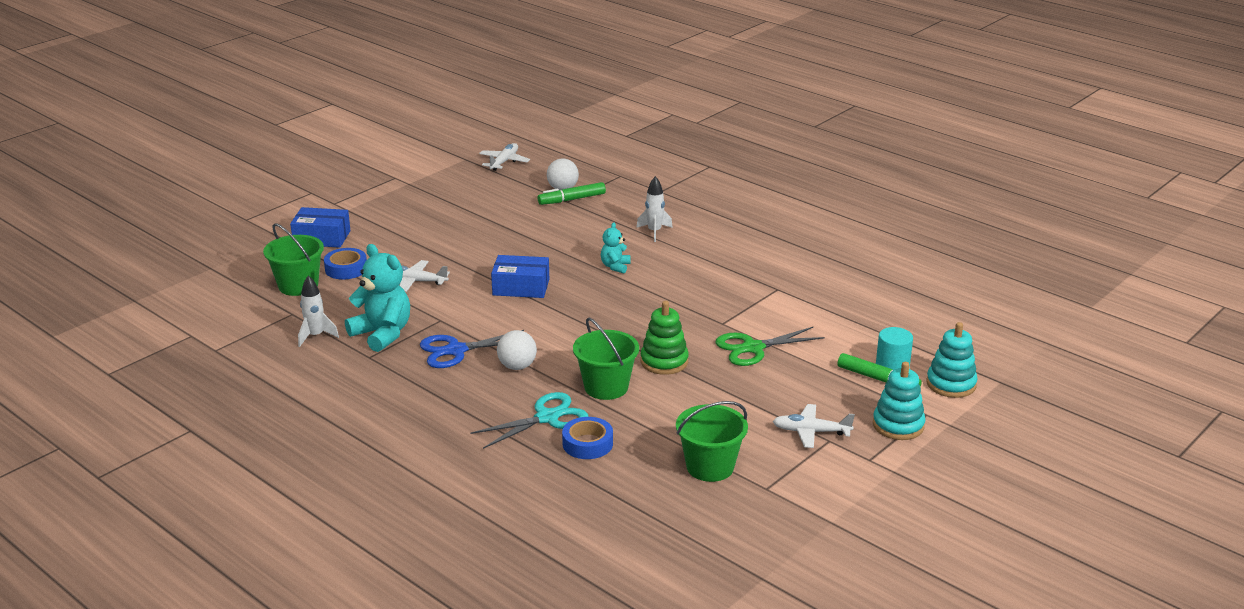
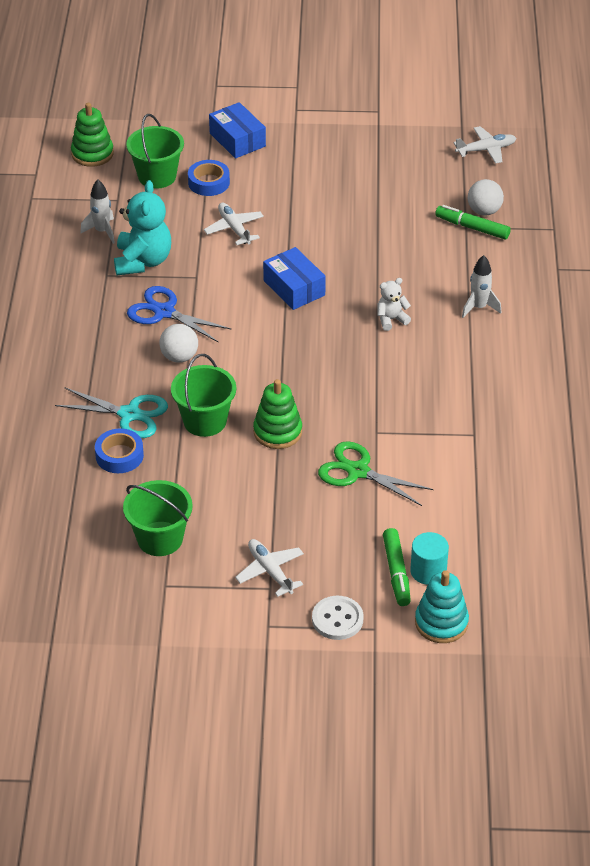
camera: 50 degrees right, 15 degrees up
turquoise teddy bear [601,222,630,274] -> white teddy bear [377,278,411,331]
turquoise stacking toy [873,362,926,440] -> white button [312,596,364,640]
none -> green stacking toy [71,103,114,167]

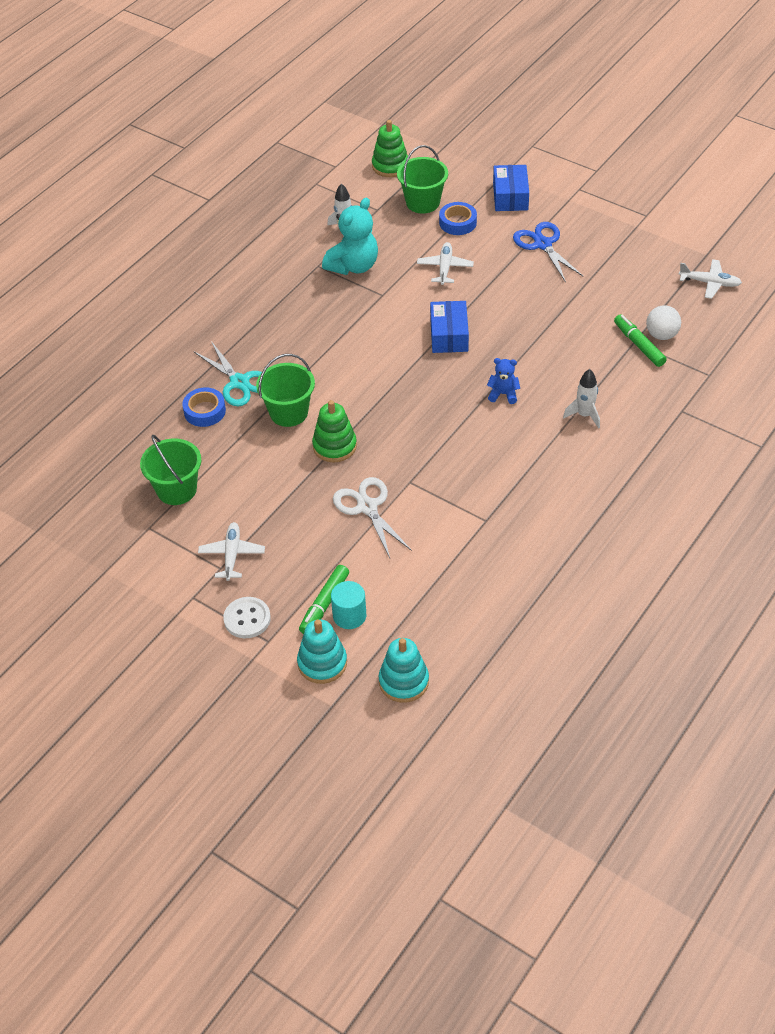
camera: 35 degrees right, 5 degrees up
blue scissors [127,286,232,343] -> blue scissors moved to [513,222,584,282]
white ball [159,324,198,363] -> none
green scissors [318,441,434,506] -> white scissors [333,477,412,558]
white teddy bear [377,278,411,331] -> blue teddy bear [487,358,520,404]
none -> turquoise stacking toy [379,638,429,703]

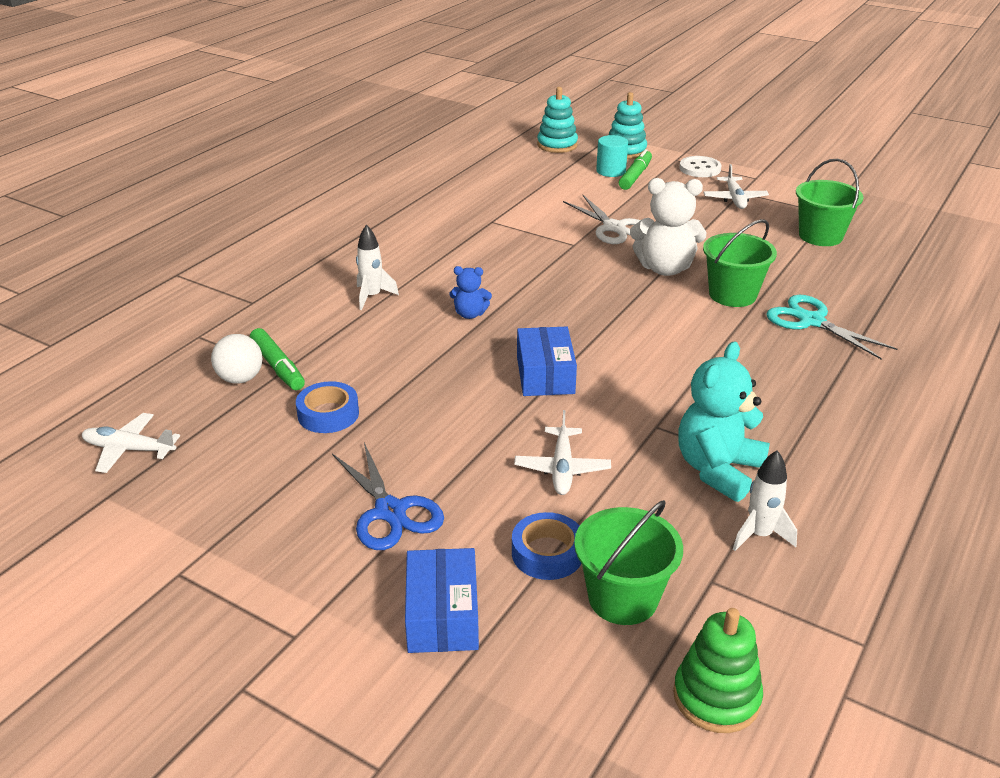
camera: 175 degrees right, 15 degrees down
blue tape [182,387,226,427] -> blue tape moved to [296,381,359,433]
green stacking toy [312,400,357,463] -> white teddy bear [630,178,706,276]

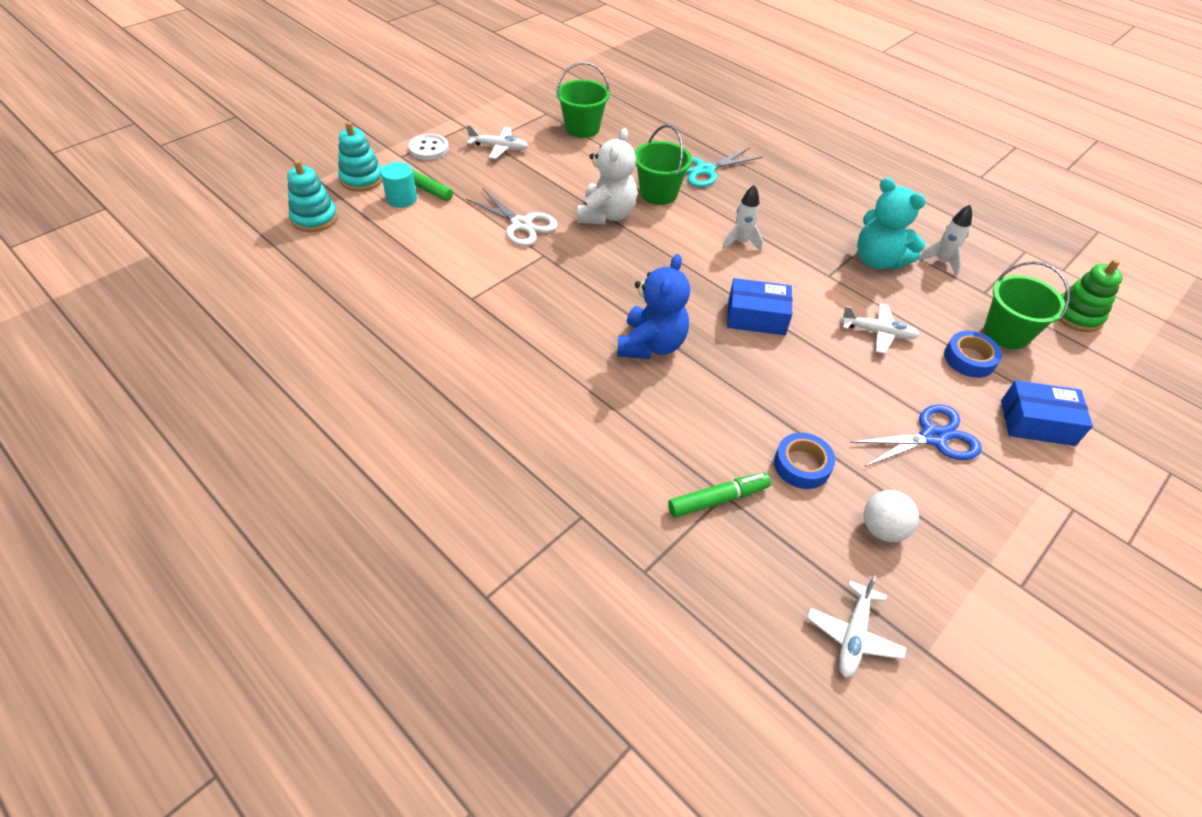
camera: 80 degrees left, 15 degrees up
white ball [211,334,263,384] -> white ball moved to [864,490,919,542]
white rocket [356,225,399,310] -> white rocket moved to [722,185,763,251]
blue teddy bear [449,266,492,319] -> blue teddy bear [617,254,690,359], size x1.90
white scissors [563,195,641,244] -> white scissors turned 60 degrees clockwise [466,188,558,246]

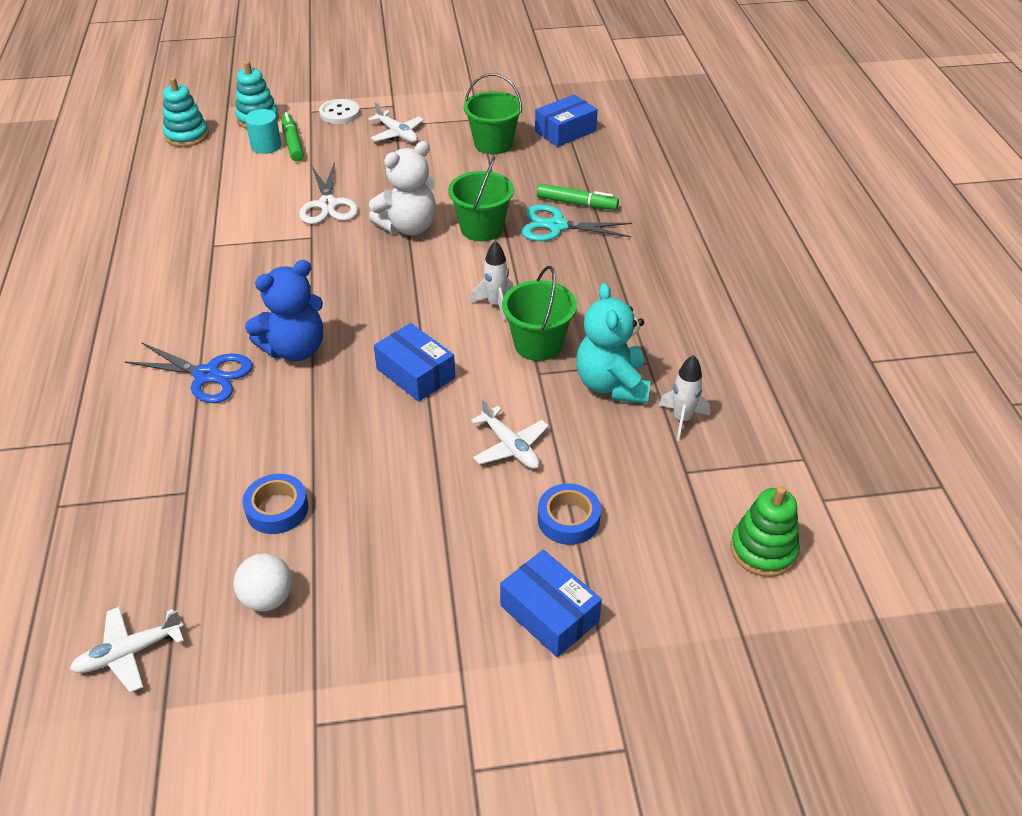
camera: 40 degrees right, 5 degrees down
green marker [668,473,771,517] -> green marker moved to [537,184,619,210]
blue scissors [850,404,982,467] -> blue scissors moved to [124,342,253,403]
green bucket [984,261,1070,349] -> green bucket moved to [502,266,577,361]
none -> blue box [535,94,598,147]

